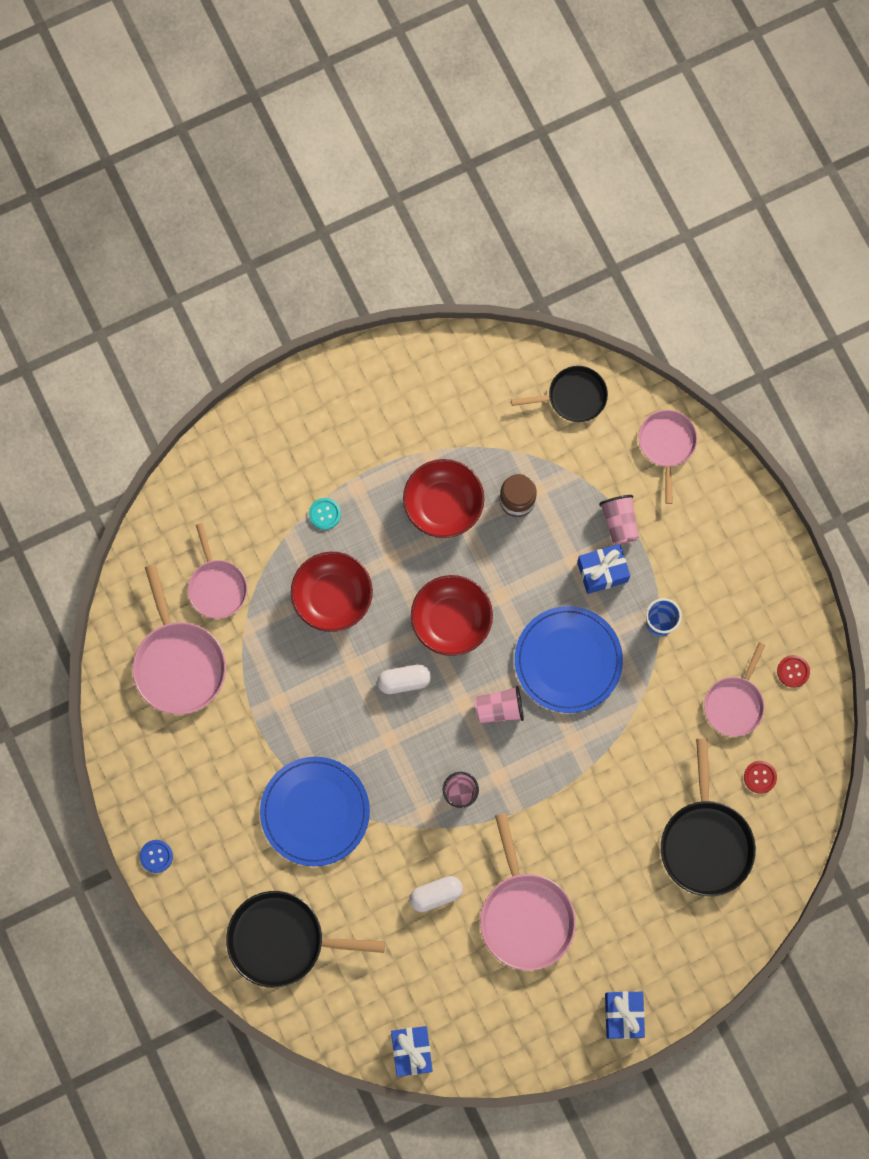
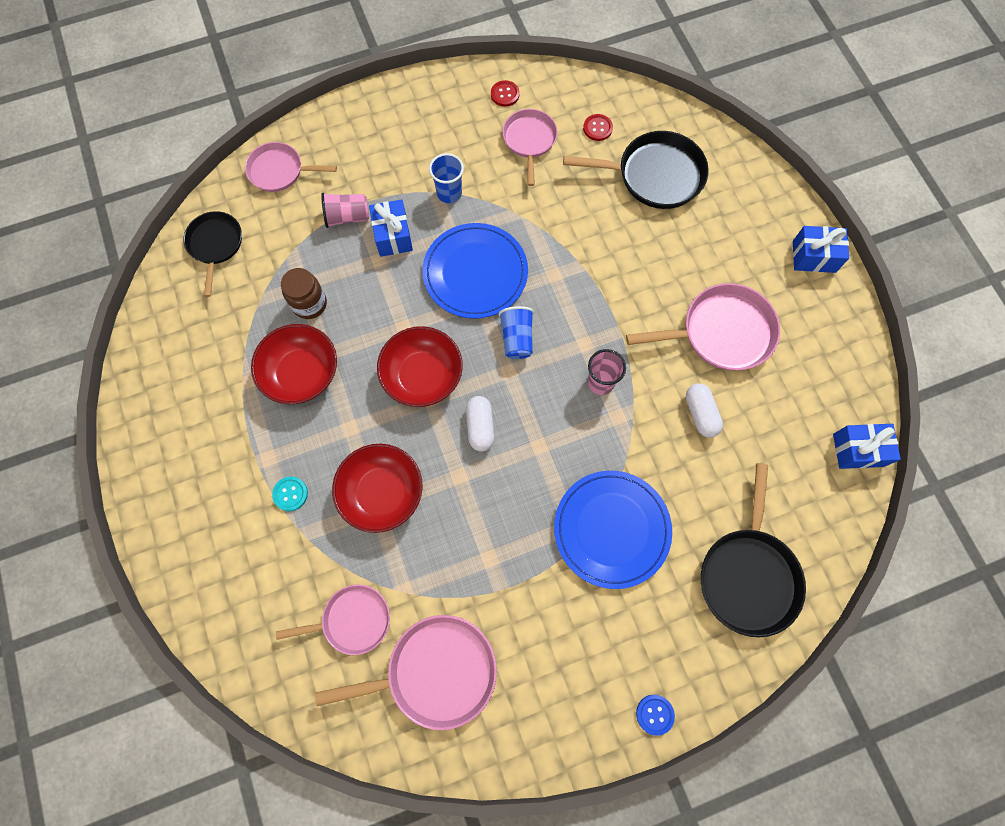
camera: 85 degrees left, 5 degrees down
pink cup [474,686,524,723] -> blue cup [498,306,534,359]
pink pan [704,642,765,737] -> pink pan turned 120 degrees counterclockwise [502,109,558,186]

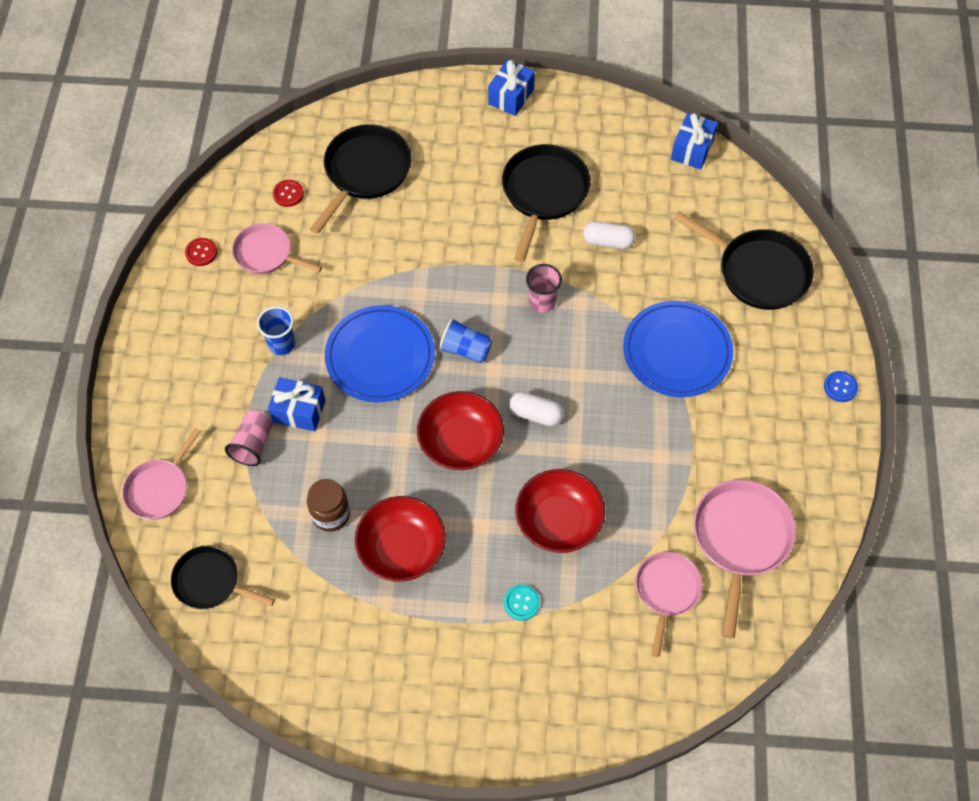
camera: 65 degrees left, 10 degrees down
pink pan [626,283,780,371] -> black pan [502,144,590,262]

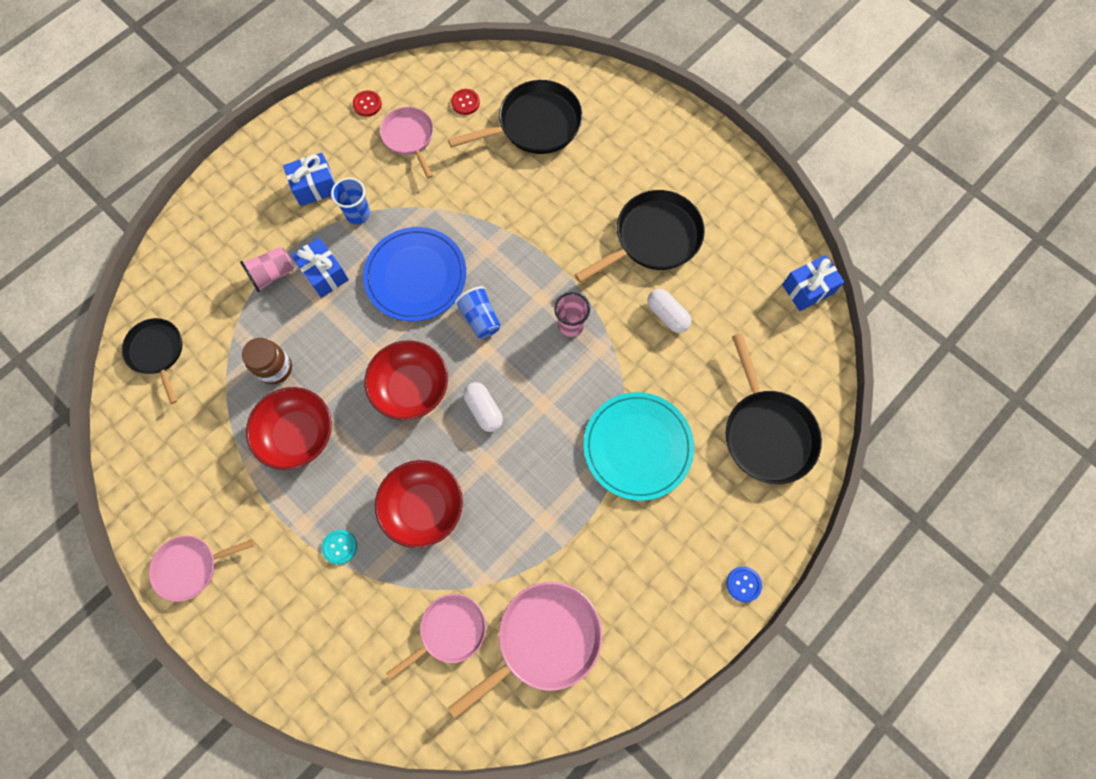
camera: 40 degrees right, 10 degrees up
pink pan [122,428,201,520] -> pink pan moved to [149,536,254,602]
blue gift [488,60,535,116] -> blue gift moved to [283,153,335,206]
blue plate [623,301,733,397] -> turquoise plate [584,392,694,501]

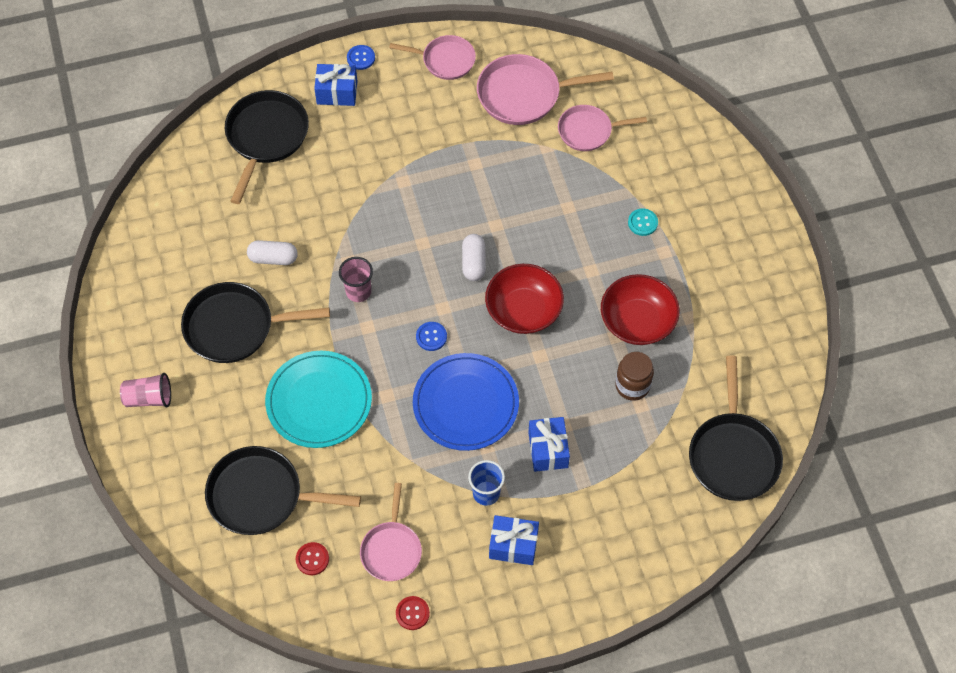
camera: 150 degrees left, 10 degrees down
black pan [122,318,182,404] -> black pan [689,356,783,501], size x1.55
pink pan [149,536,254,602] -> pink pan moved to [389,35,476,80]
pink cup [240,247,295,292] -> pink cup moved to [120,373,171,408]
red bowl [375,460,463,548] -> none
blue cup [455,286,501,339] -> blue button [416,322,447,351]
turquoise plate [584,392,694,501] -> turquoise plate moved to [265,351,372,448]
white capsule [647,289,691,333] -> white capsule turned 75 degrees counterclockwise [247,240,298,265]
blue gift [782,255,845,311] -> blue gift moved to [314,64,358,106]

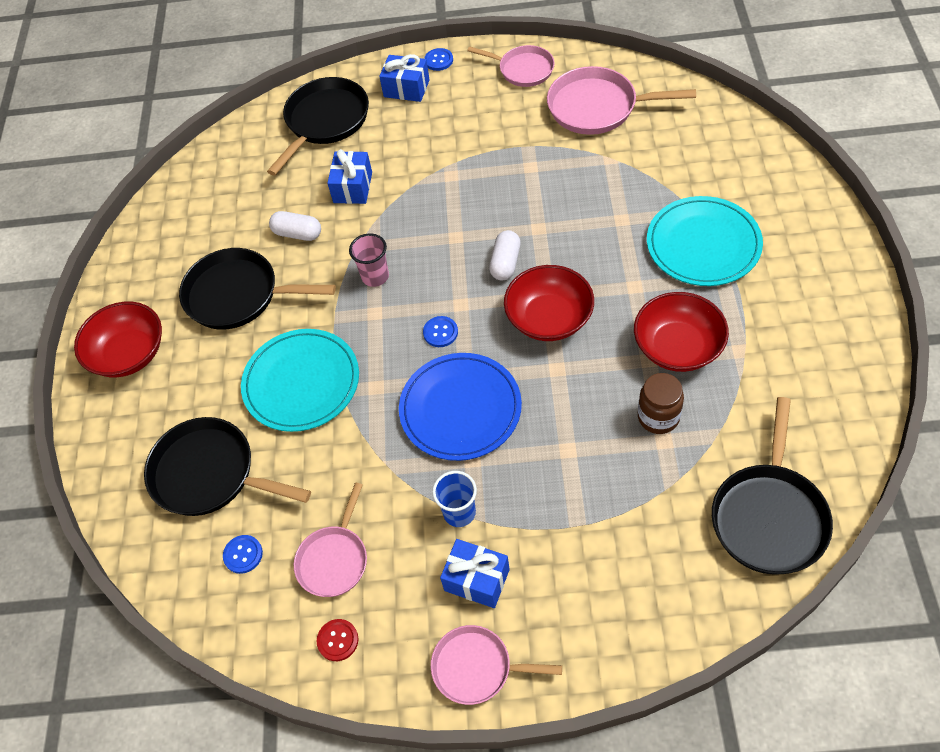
camera: 20 degrees right, 5 degrees down
pink cup [120,373,171,408] -> red bowl [74,302,162,377]
red button [296,542,329,575] -> blue button [223,535,263,574]
blue gift [528,417,570,472] -> blue gift moved to [327,149,372,204]
pink pan [558,105,647,151] -> pink pan moved to [431,625,562,705]
turquoise button [628,208,658,236] -> turquoise plate [647,196,763,286]

